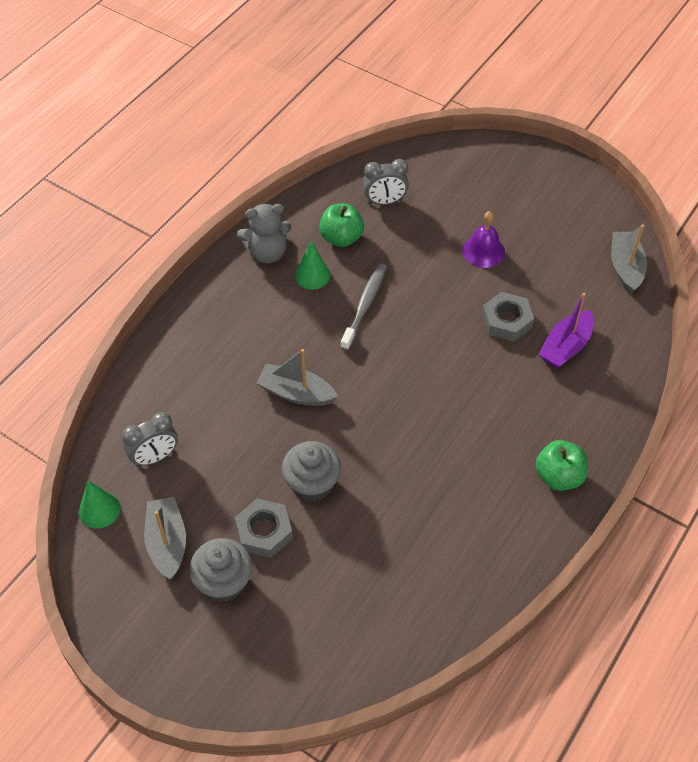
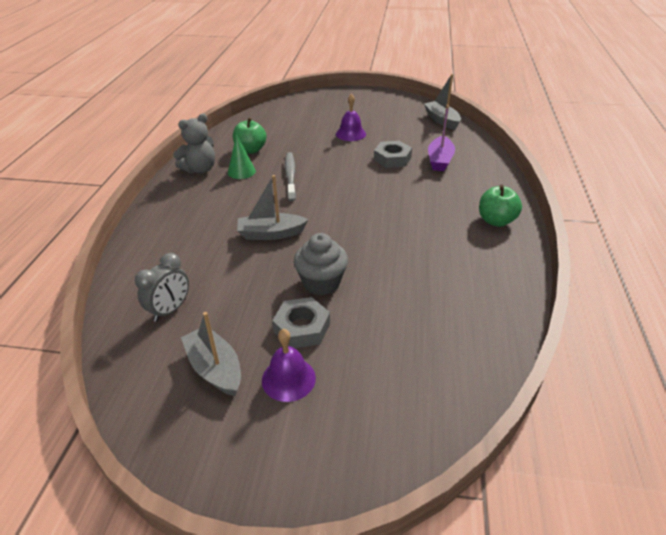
camera: 25 degrees left, 15 degrees down
green cone [79,481,120,529] -> none
grey cupcake [189,538,252,602] -> purple bell [262,329,316,402]
grey clock [363,159,409,205] -> none

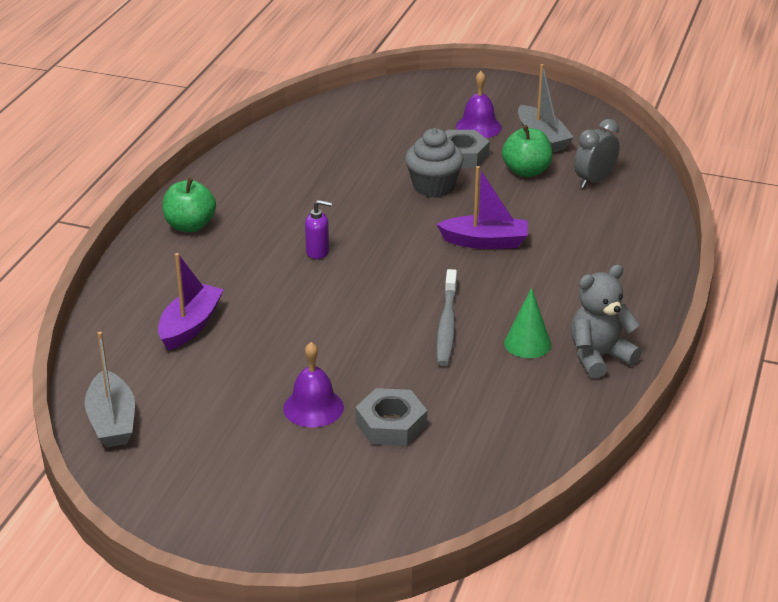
camera: 170 degrees left, 5 degrees down
green apple [233,117,267,154] -> green apple moved to [502,125,553,177]
grey boat [237,175,308,240] -> purple boat [436,166,528,249]
grey nut [374,141,412,168] -> grey nut moved to [355,388,427,446]
none -> purple soap dispenser [305,200,332,259]

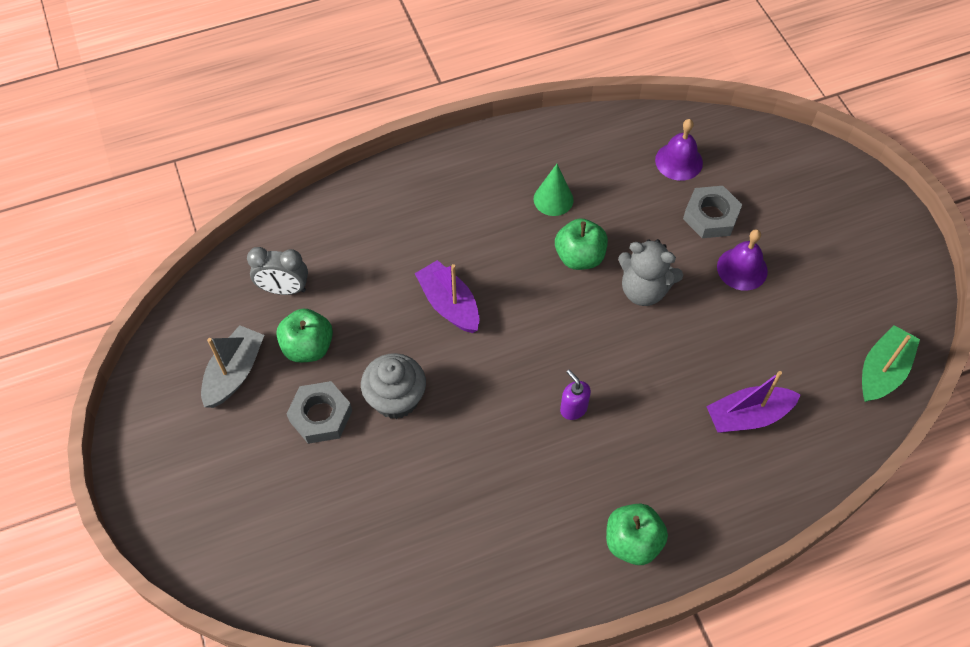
camera: 130 degrees left, 25 degrees up
grey boat [85,332,135,447] -> green boat [862,325,920,402]
grey toothbrush [436,269,457,366] -> green apple [555,218,608,270]
purple bell [456,71,502,138] -> purple bell moved to [655,119,703,181]
grey teddy bear [571,265,642,379] -> grey teddy bear moved to [618,239,683,306]

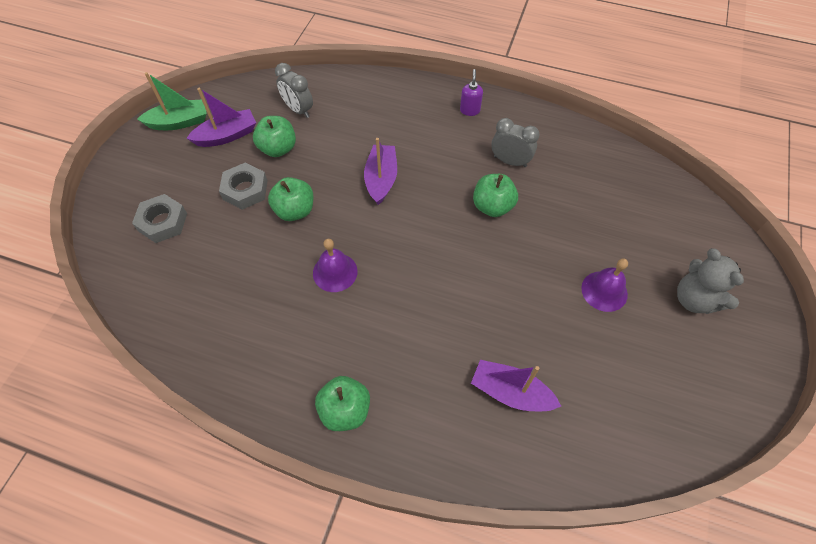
camera: 40 degrees right, 0 degrees up
grey boat [201,325,264,408] -> purple boat [186,88,256,147]
grey cupcake [361,353,426,419] -> green apple [268,177,313,221]
green cone [534,164,574,216] -> grey clock [491,118,539,167]
purple soap dispenser [560,370,591,420] -> purple soap dispenser moved to [460,69,483,116]
grey teddy bear [618,239,683,306] -> grey teddy bear moved to [677,248,744,314]
purple bell [655,119,703,181] -> purple bell moved to [313,239,358,292]
grey nut [683,186,742,238] -> grey nut moved to [132,194,187,243]
green boat [862,325,920,402] -> green boat moved to [137,72,207,130]

